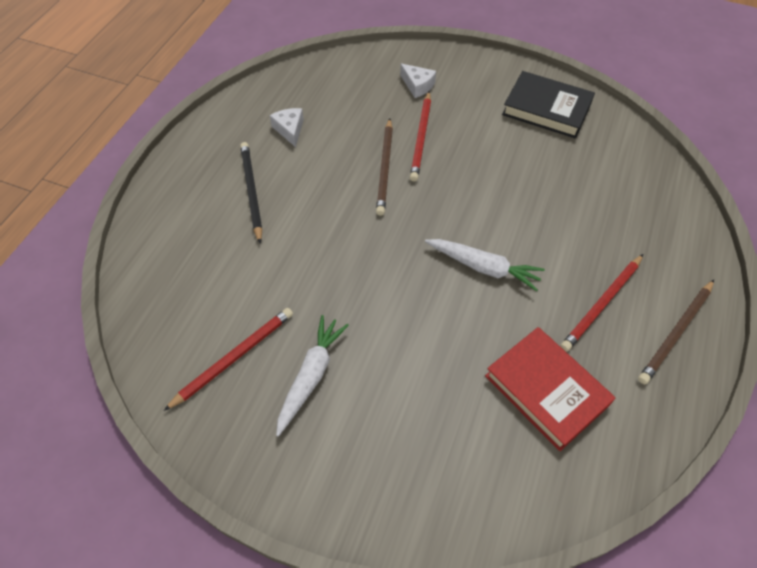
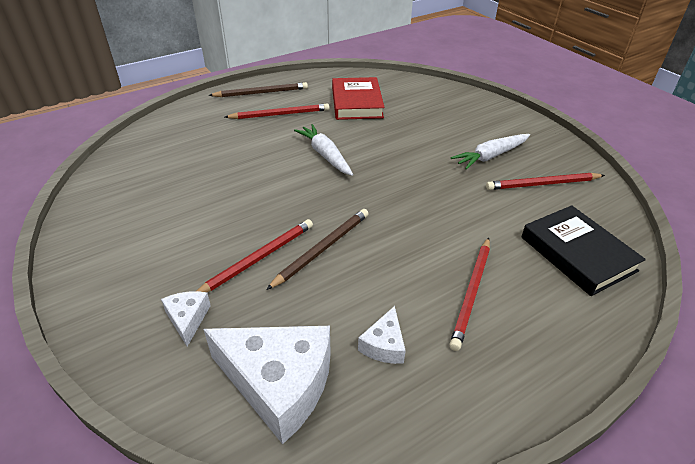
camera: 145 degrees left, 15 degrees down
black pencil [240,142,262,243] -> red pencil [449,237,490,351]
black book [502,71,595,138] -> black book moved to [521,205,646,296]
none -> white cheese [203,326,331,444]

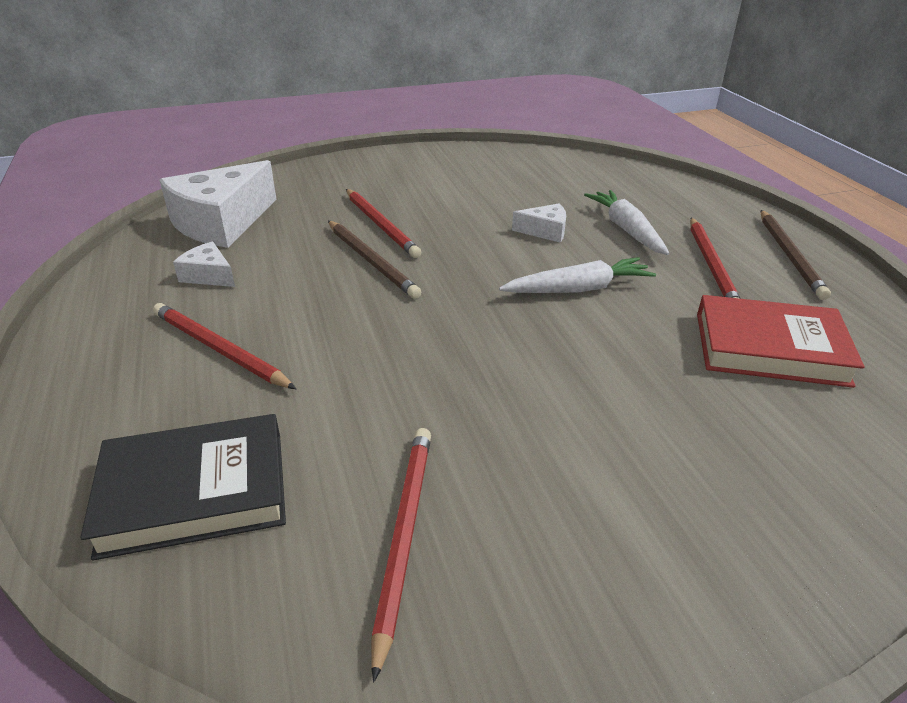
camera: 105 degrees right, 5 degrees down
white cheese [161,291,211,347] -> white cheese moved to [512,204,566,243]
white carrot [451,134,530,170] -> white carrot moved to [584,190,670,255]

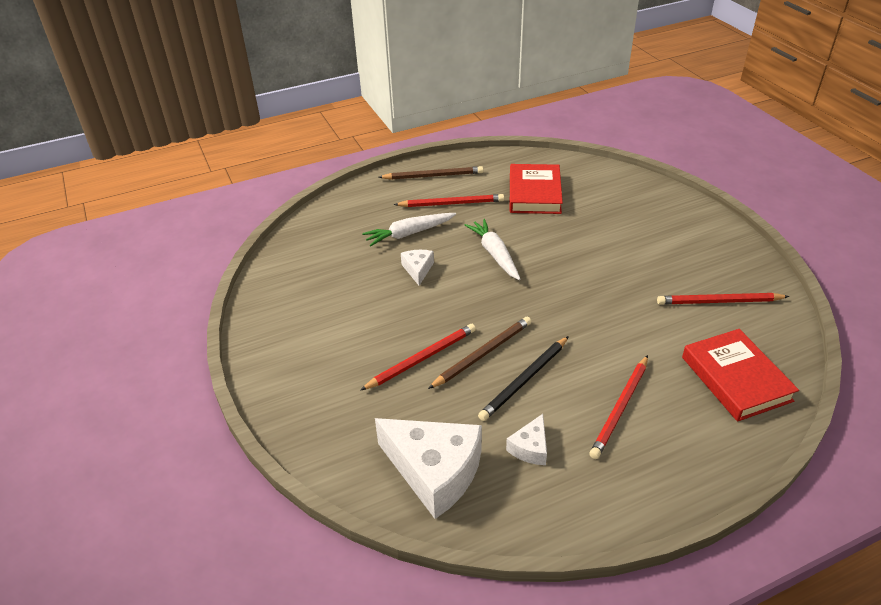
camera: 95 degrees left, 5 degrees up
black book [80,414,286,561] -> red book [682,329,799,422]
none -> black pencil [478,336,569,421]

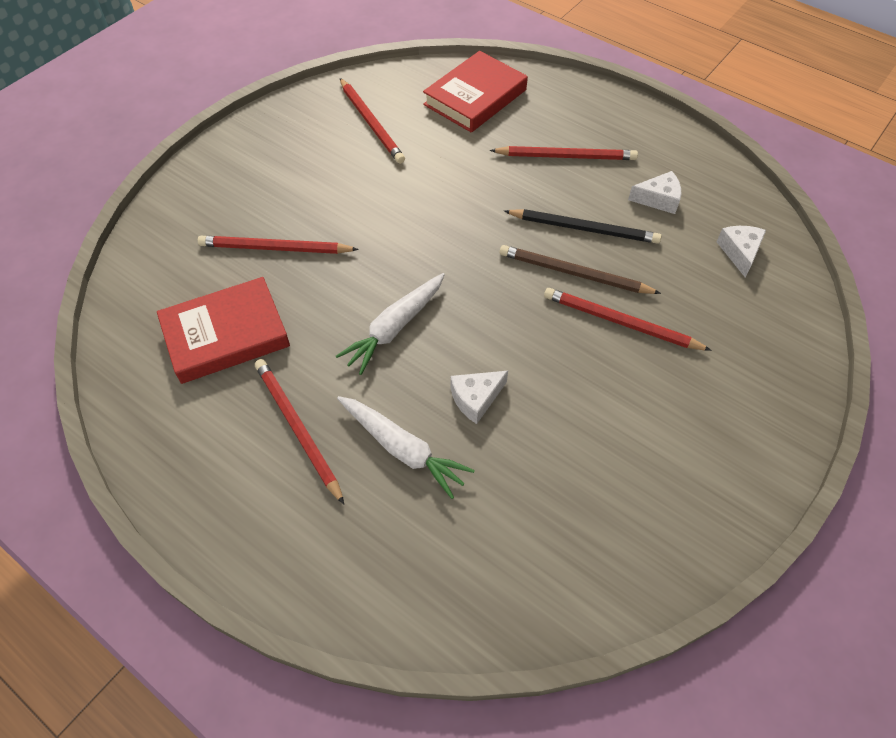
camera: 120 degrees left, 15 degrees up
white cheese [375,418,482,519] -> white cheese [717,226,766,277], size x0.47
brown pencil [379,166,483,180] -> none
none -> red pencil [198,236,359,254]

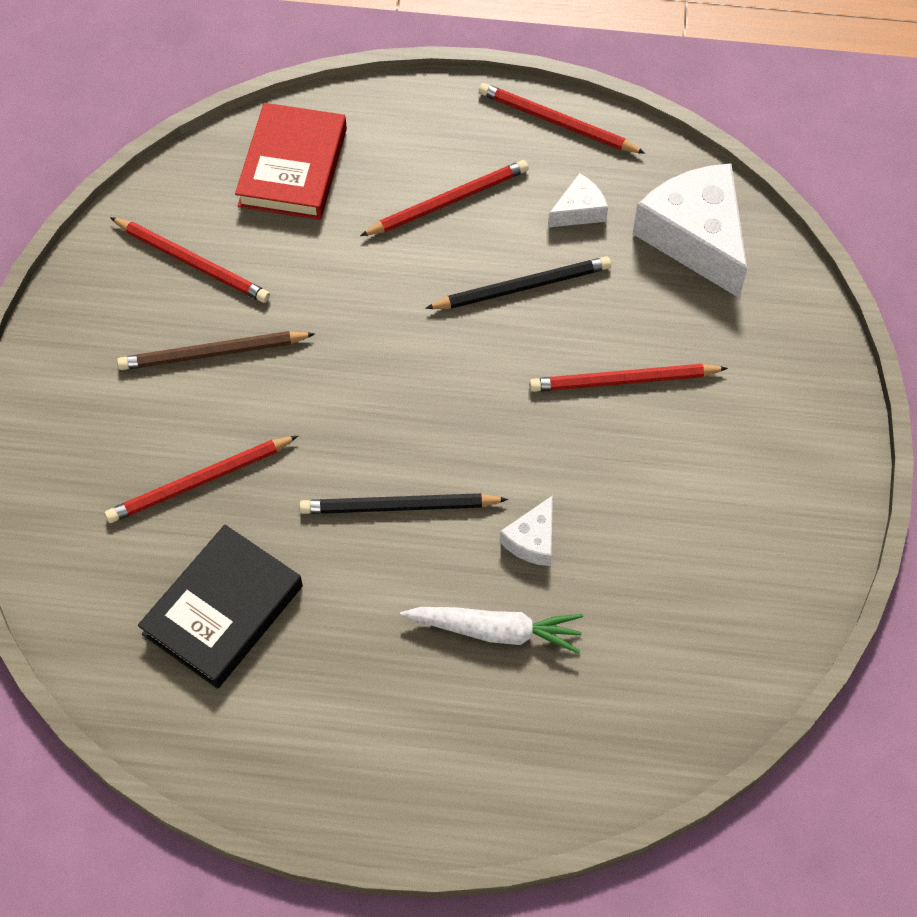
camera: 30 degrees left, 5 degrees up
red book [157,277,290,384] -> black book [138,525,303,689]
red pencil [255,359,344,504] -> red pencil moved to [479,83,645,154]
white carrot [336,273,445,375] -> black pencil [299,493,508,514]
brown pencil [500,245,661,294] -> brown pencil moved to [117,331,315,370]
white cheese [717,226,766,277] -> white cheese [633,163,747,298], size x2.12

